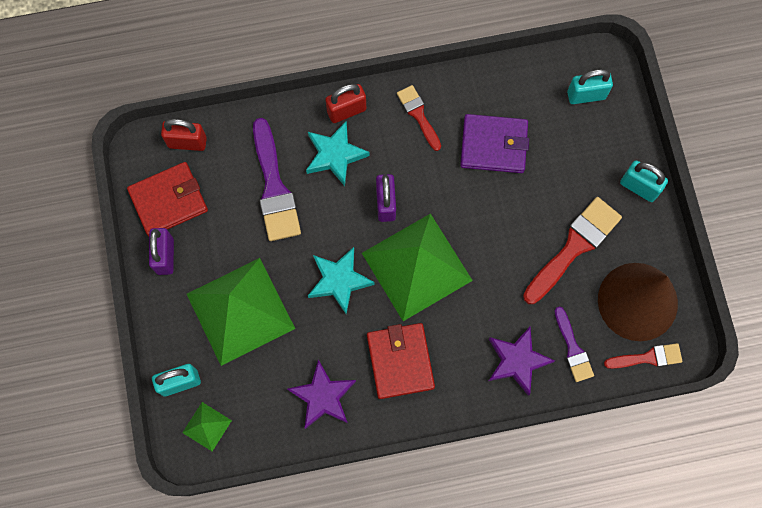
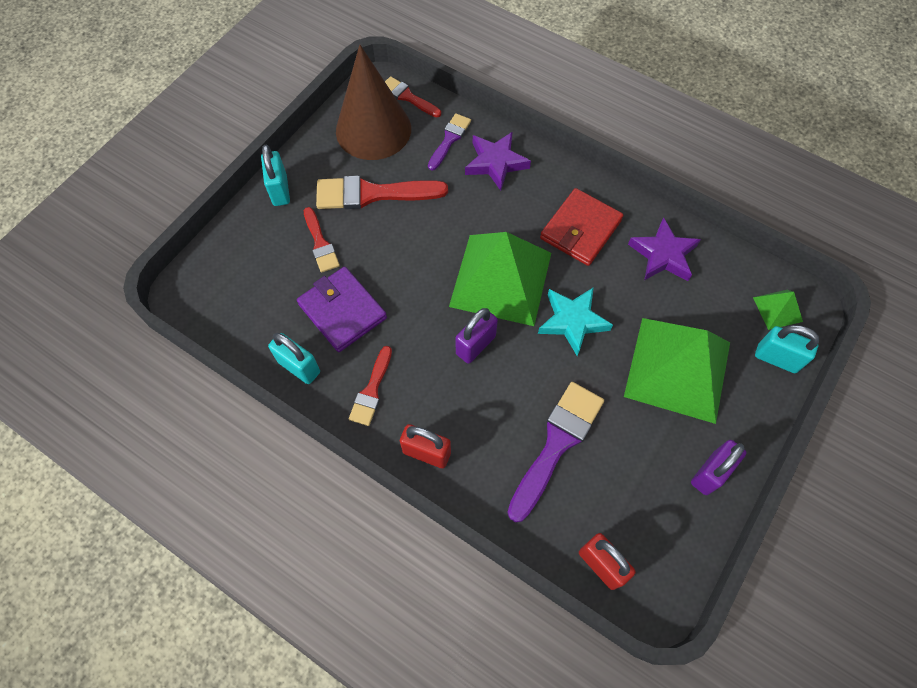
camera: 135 degrees left, 10 degrees down
red wallet [127,162,208,236] -> none
turquoise star [306,121,369,186] -> none
turquoise padlock [567,69,613,104] -> turquoise padlock moved to [268,333,320,384]
none -> red brush [304,207,340,273]

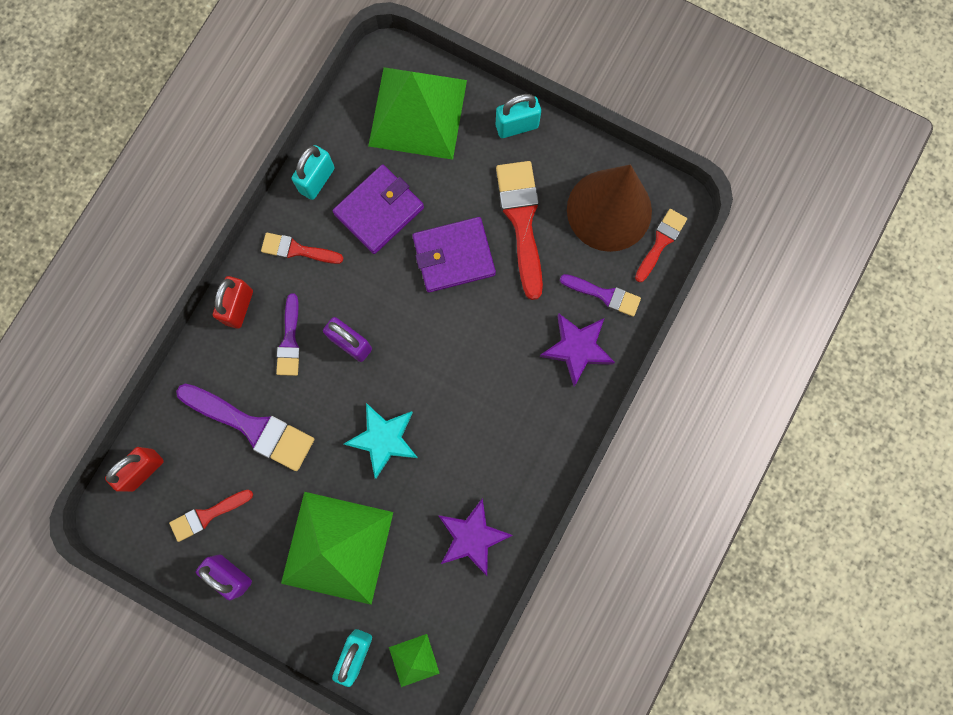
camera: 85 degrees right, 15 degrees up
red brush [304,207,340,273] -> red brush moved to [169,490,253,542]
green pyramid [449,232,551,326] -> green pyramid moved to [368,67,467,160]
red wallet [540,188,624,266] -> none
none -> purple brush [276,293,300,376]
none -> purple wallet [412,217,496,292]

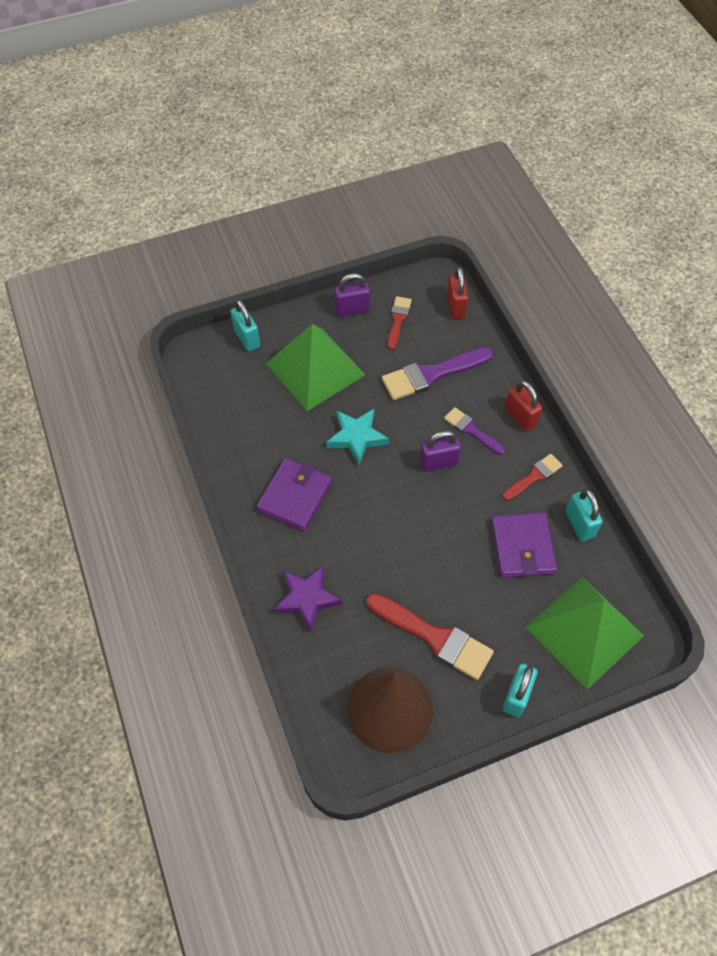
camera: 130 degrees right, 20 degrees down
green pyramid [389,634,440,687] -> none
purple wallet [412,217,496,292] -> purple wallet moved to [257,458,332,531]
purple star [438,498,513,576] -> none
purple brush [560,274,641,317] -> none
red brush [635,209,687,282] -> none

